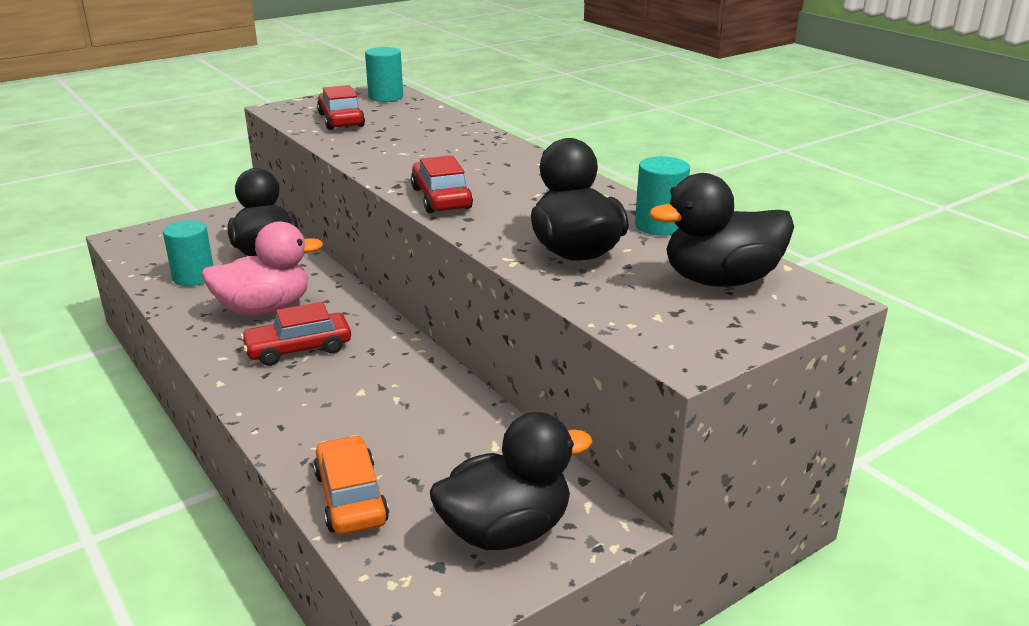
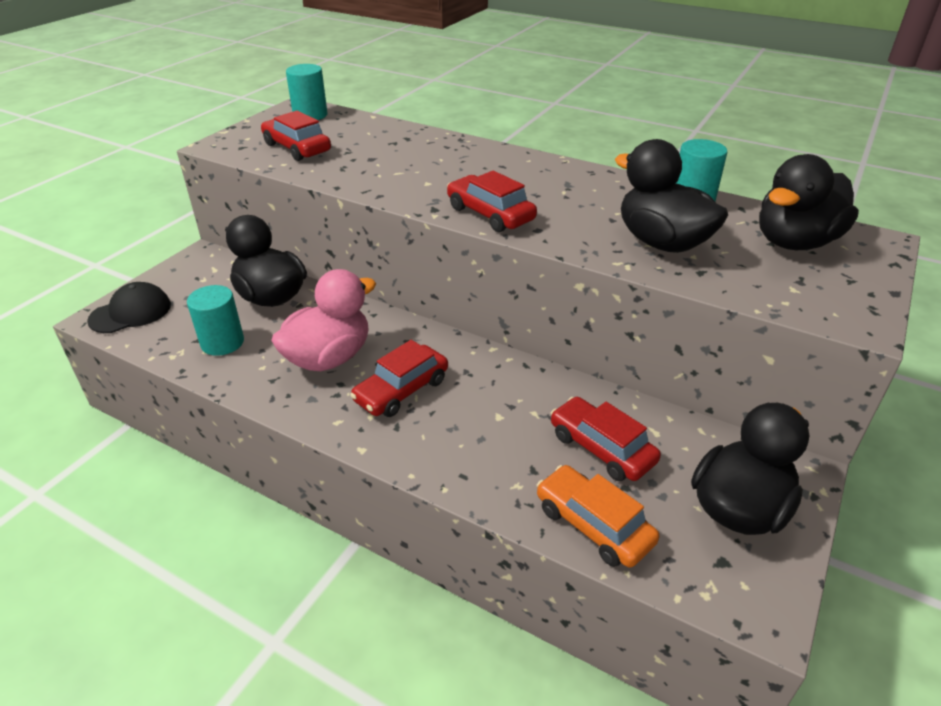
camera: 25 degrees left, 10 degrees up
none -> black cap [87,282,171,333]
none -> red car [551,397,661,481]

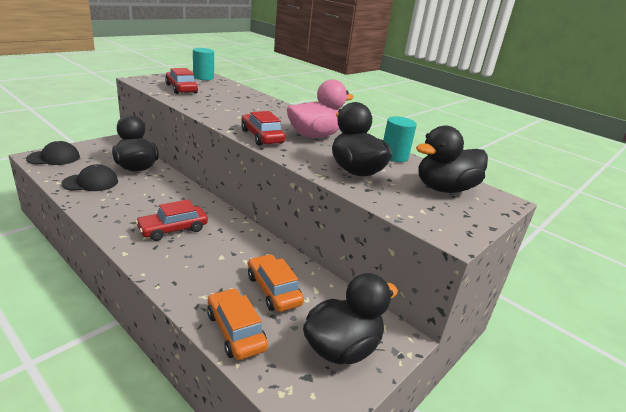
camera: 10 degrees right, 10 degrees down
turquoise cylinder [187,285,244,356] -> black cap [62,164,118,191]
pink duck [271,269,376,371] -> pink duck moved to [287,79,354,138]
red car [551,397,661,481] -> orange car [248,254,304,312]

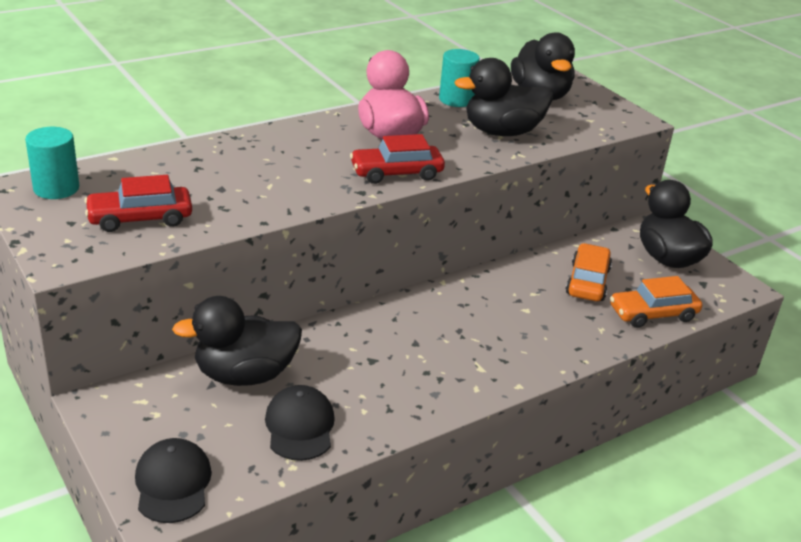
camera: 75 degrees left, 5 degrees up
red car [135,200,208,241] -> none
orange car [248,254,304,312] -> orange car turned 120 degrees clockwise [566,243,612,301]

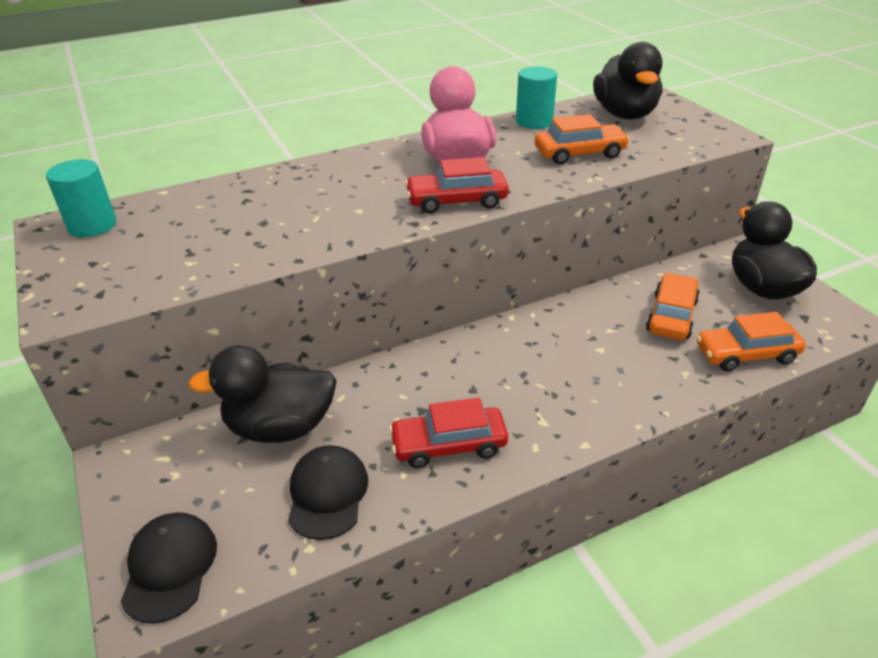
camera: 10 degrees right, 5 degrees up
red car [84,175,192,232] -> red car moved to [389,398,508,468]
black duck [455,58,553,136] -> orange car [535,114,630,165]

